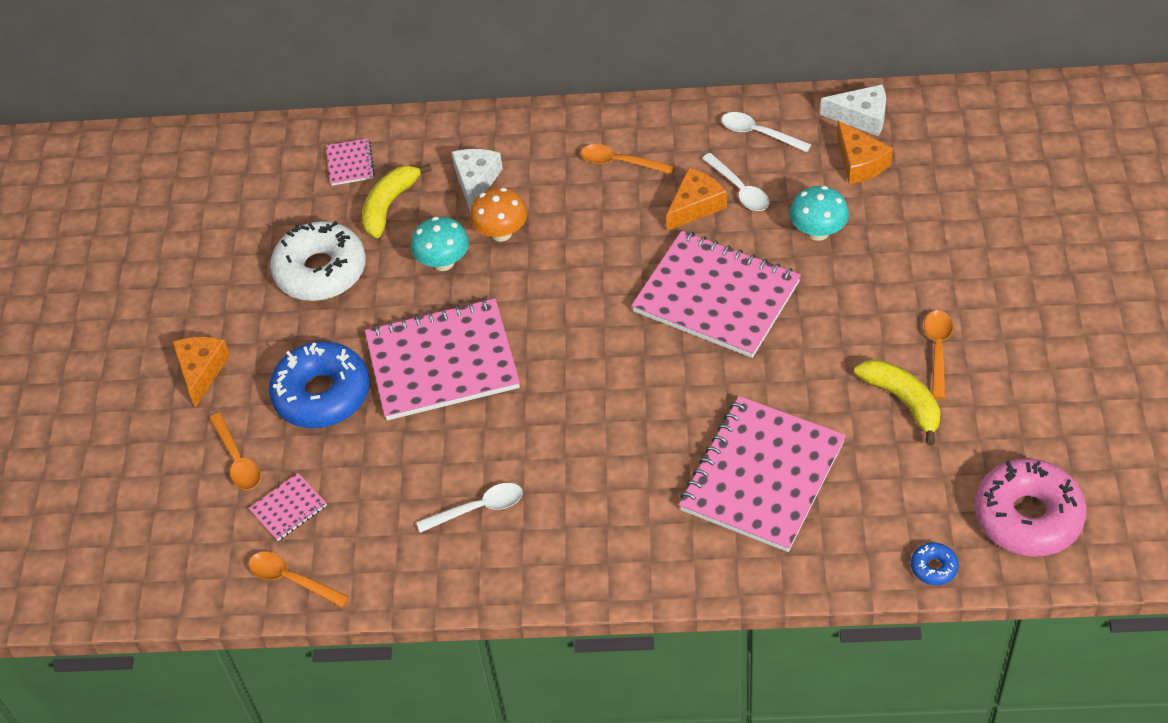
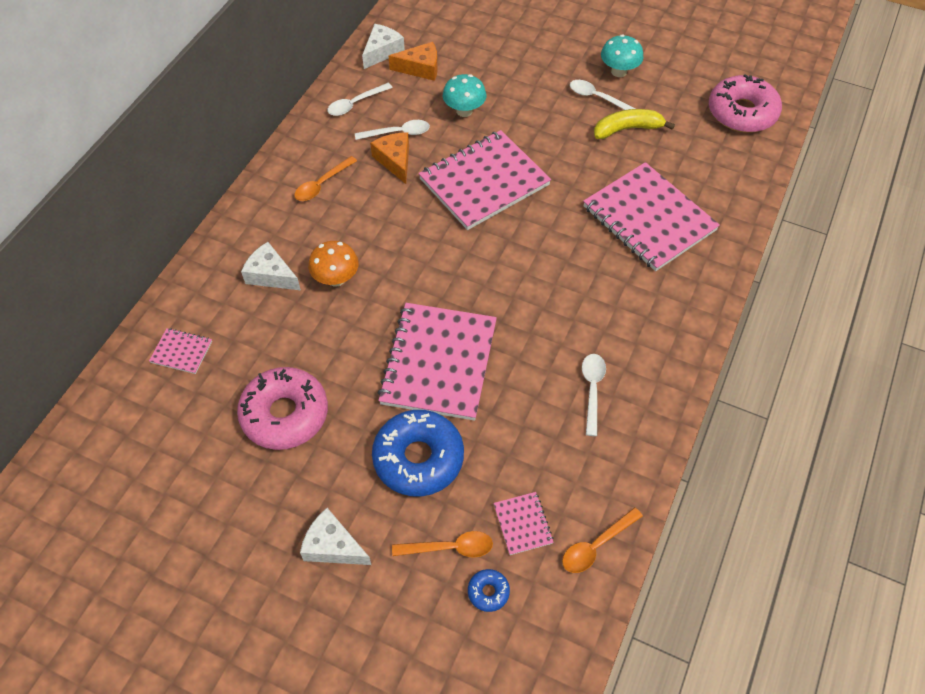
camera: 70 degrees left, 5 degrees up
orange cheese [172,337,230,408] -> white cheese [300,508,371,565]
white donut [270,221,366,301] -> pink donut [237,367,328,450]
yellow banana [362,164,432,238] -> none
turquoise mushroom [411,217,469,271] -> turquoise mushroom moved to [601,34,644,77]
blue donut [911,542,959,585] -> blue donut moved to [468,569,510,612]
orange spoon [924,310,953,399] -> white spoon [570,80,636,110]

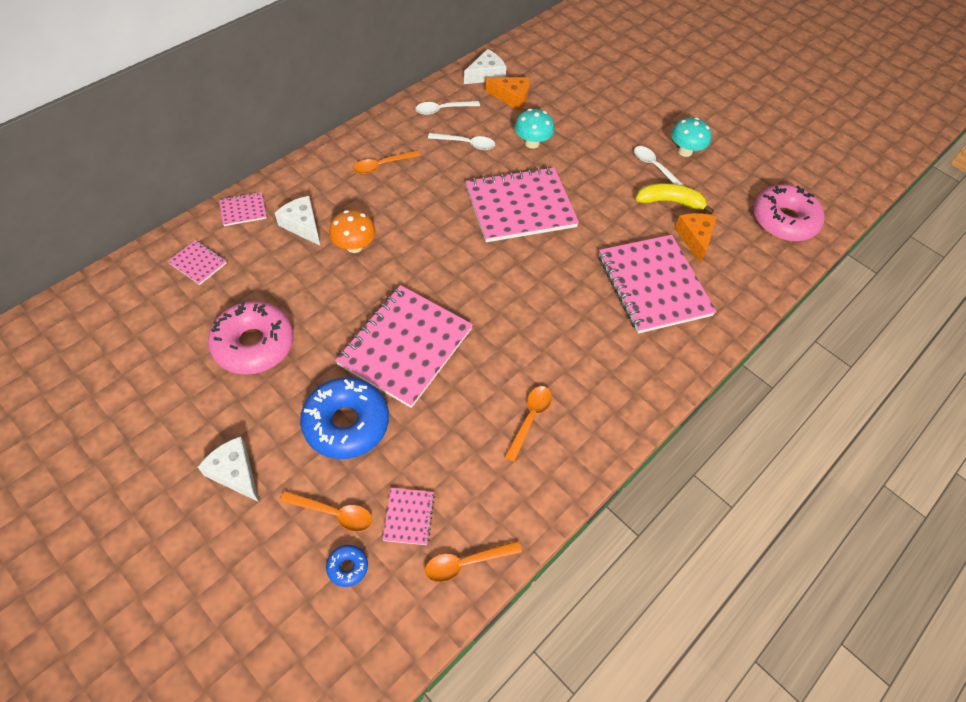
camera: 15 degrees right, 0 degrees up
orange cheese [370,132,409,184] -> orange cheese moved to [674,213,717,264]
white spoon [582,354,606,436] -> orange spoon [505,386,552,462]
none -> pink notebook [219,192,267,226]

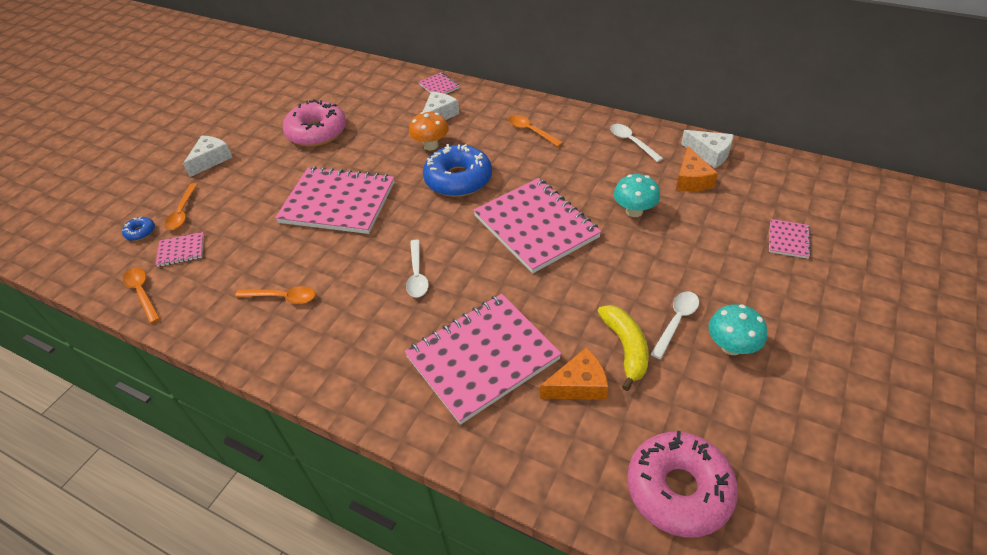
camera: 80 degrees right, 10 degrees down
pink notebook [168,240,227,285] -> pink notebook moved to [769,219,811,259]
blue donut [300,377,389,459] -> blue donut moved to [423,144,492,197]
white spoon [428,133,495,150] -> white spoon moved to [406,240,429,297]

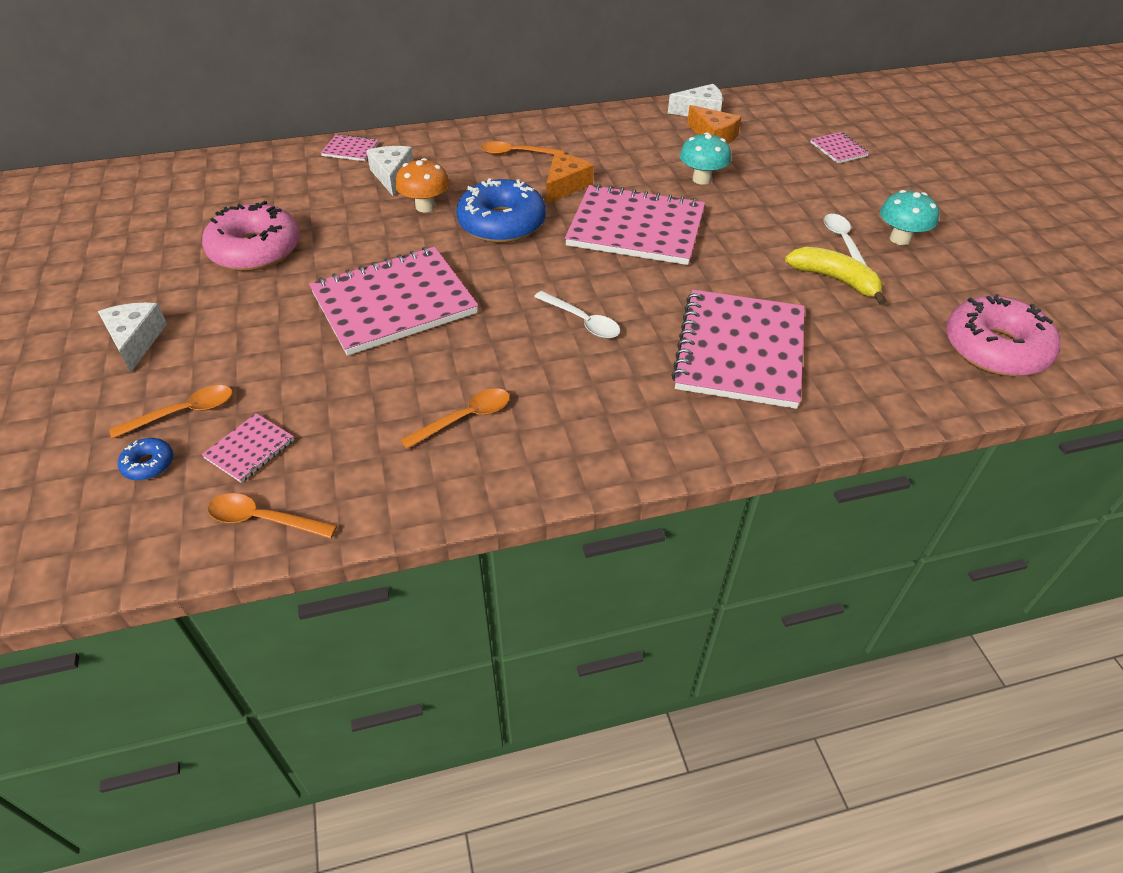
camera: 45 degrees left, 0 degrees up
orange spoon [164,183,198,230] -> orange spoon turned 75 degrees counterclockwise [109,385,232,439]
orange cheese [540,347,608,400] -> orange cheese moved to [546,153,594,204]
white spoon [610,124,663,162] -> none

